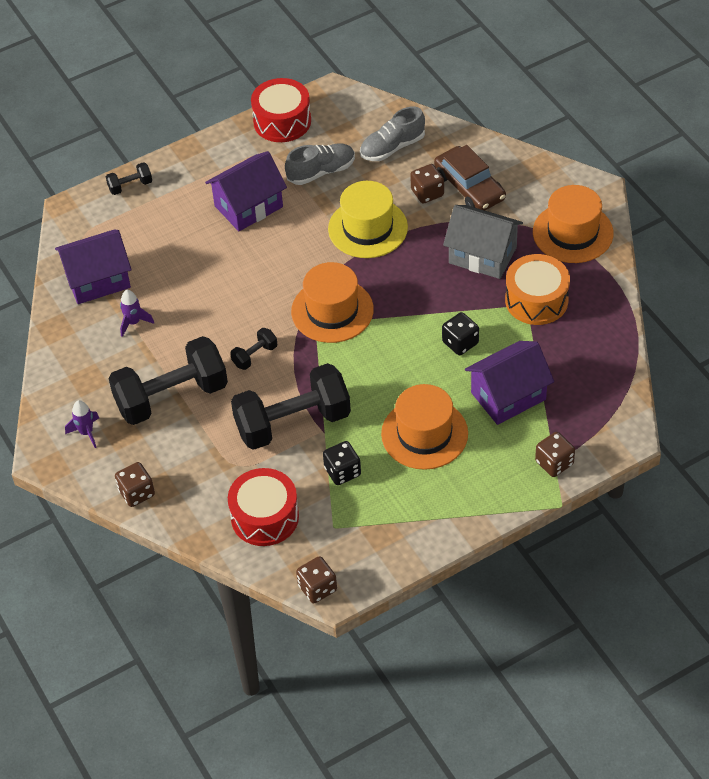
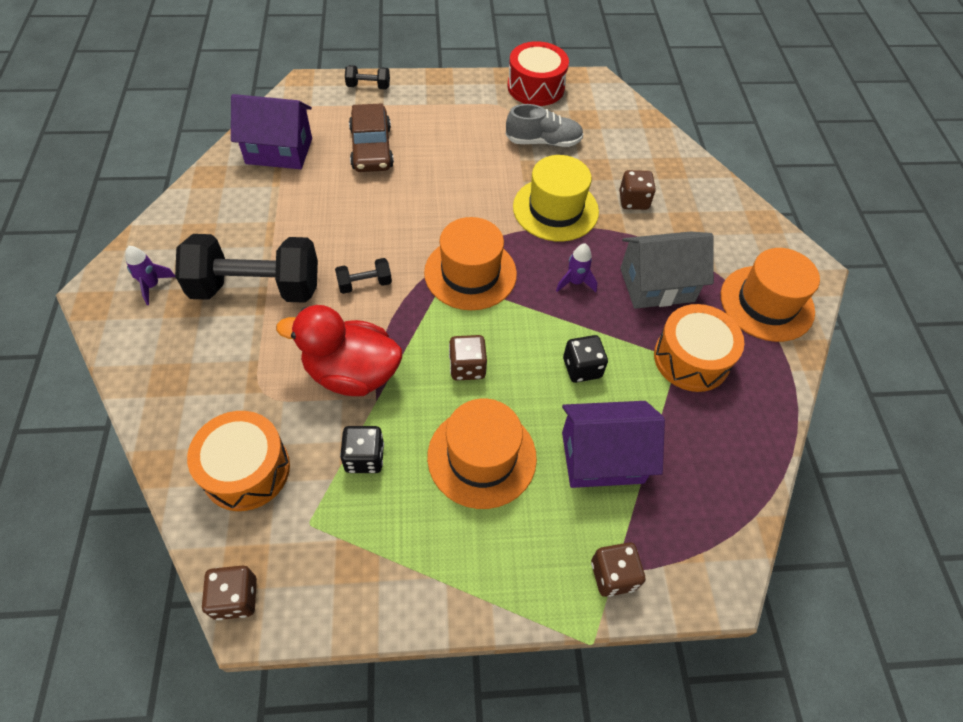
camera: 20 degrees right, 5 degrees up
brown dice [115,462,155,507] -> brown dice moved to [449,335,487,381]
purple rocket [120,290,154,337] -> purple rocket moved to [556,243,597,292]
purple house [205,151,287,231] -> none
red drum [228,468,299,546] -> orange drum [187,411,290,511]
black dumbbell [231,363,351,450] -> red duck [276,305,402,396]
grey shoe [360,106,425,161] -> none
brown car [434,145,506,210] -> brown car moved to [349,103,394,172]
grey house [443,205,523,279] -> grey house turned 60 degrees counterclockwise [620,232,714,309]

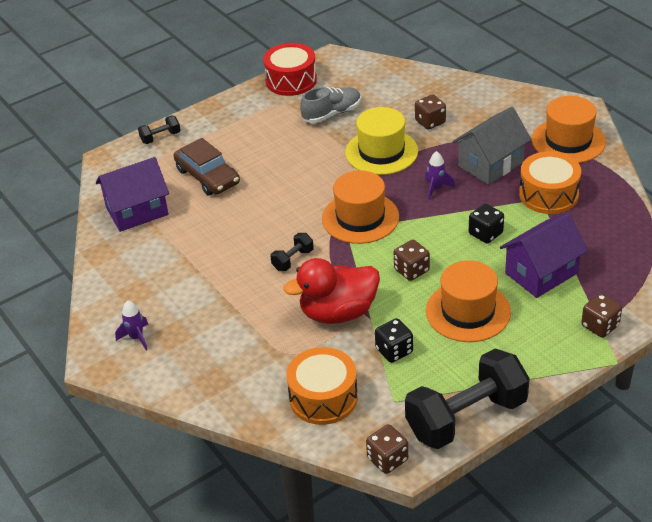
camera: 25 degrees left, 15 degrees down
black dumbbell [175,234,318,303] -> black dumbbell moved to [405,349,530,449]

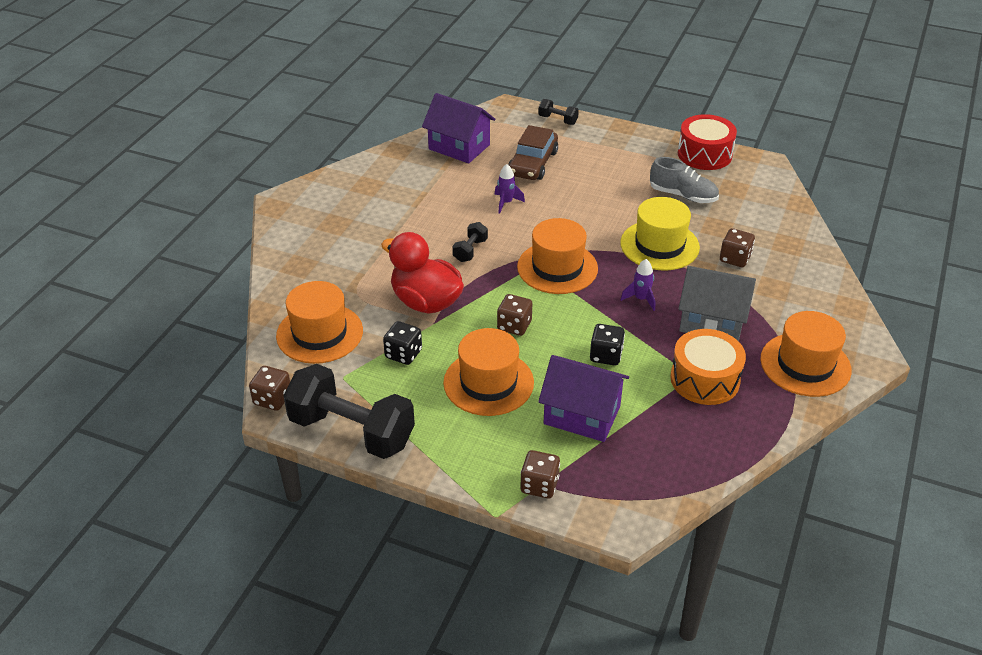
camera: 55 degrees right, 0 degrees up
purple rocket [115,301,148,350] -> purple rocket moved to [495,164,525,214]
black dumbbell [271,233,314,271] -> black dumbbell turned 75 degrees counterclockwise [453,222,488,262]
orange drum [286,347,358,425] -> orange hat [276,281,363,364]

